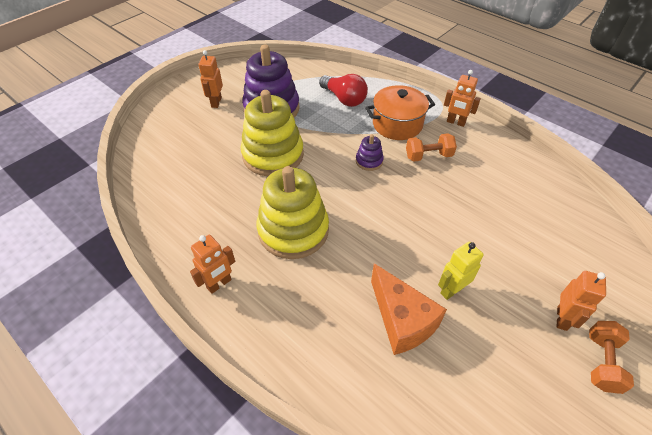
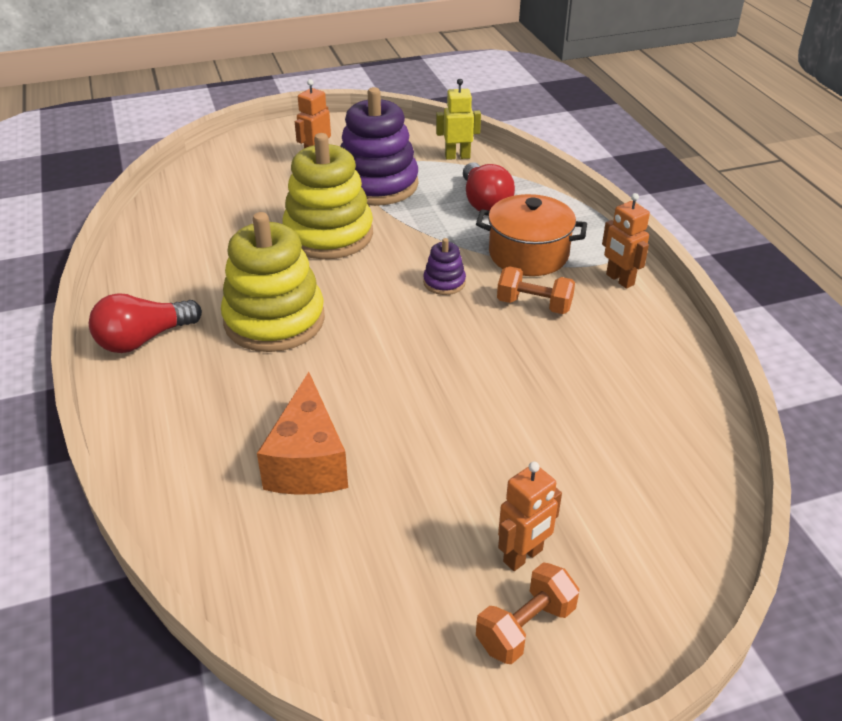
camera: 30 degrees right, 10 degrees down
orange robot [190,235,235,294] -> red light bulb [89,293,202,353]
yellow robot [438,242,484,300] -> yellow robot moved to [436,79,481,160]

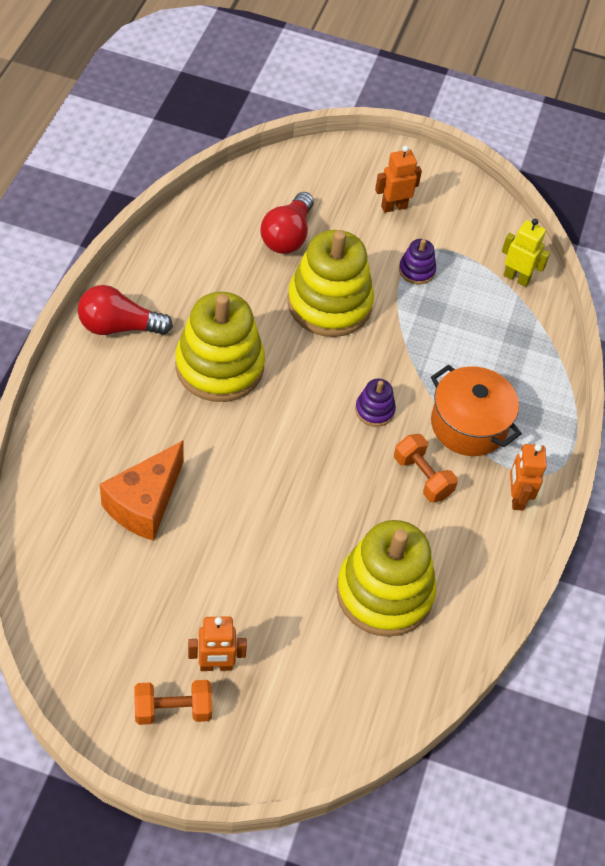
camera: 30 degrees right, 15 degrees up
purple stacking toy [340,87,419,206] -> purple stacking toy [399,239,436,285], size x0.44
red light bulb [463,162,515,211] -> red light bulb moved to [260,192,314,254]
none -> yellow stacking toy [336,520,436,637]

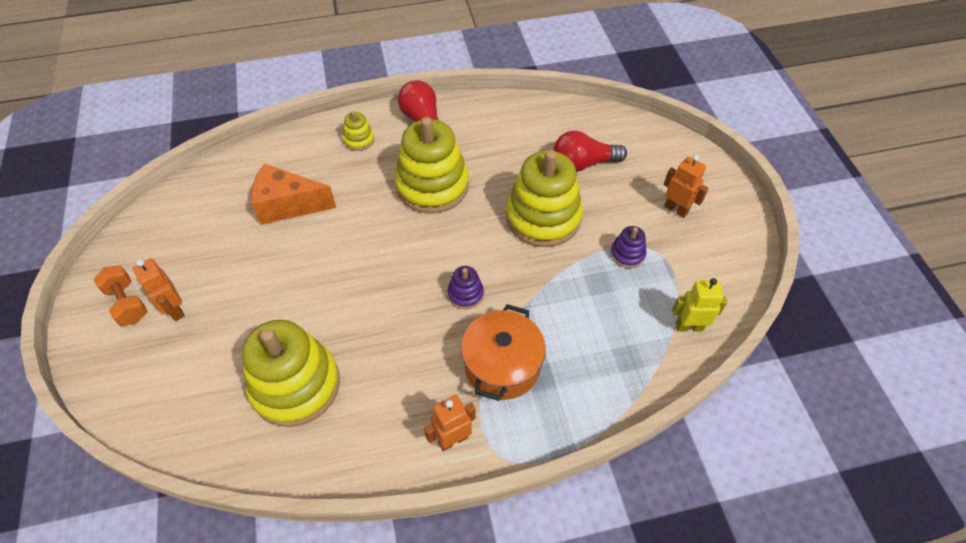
camera: 65 degrees right, 0 degrees up
orange dumbbell [394,434,458,503] -> none
yellow robot [502,219,550,287] -> yellow robot turned 90 degrees counterclockwise [672,278,727,331]
none -> yellow stacking toy [343,111,374,151]

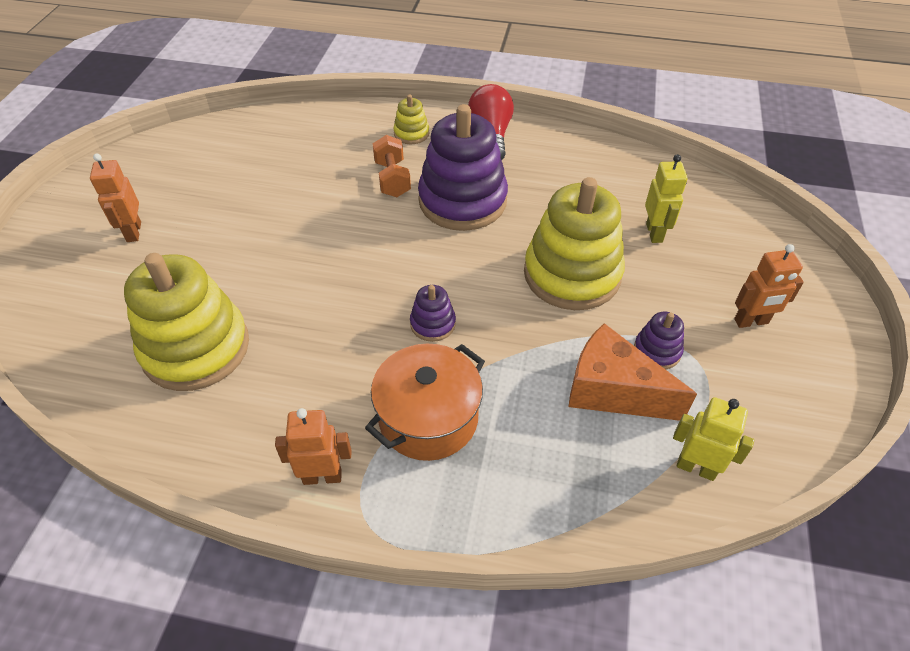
camera: 25 degrees right, 5 degrees down
orange dumbbell [93,266,147,326] -> orange dumbbell moved to [373,135,411,197]
orange cheese [251,163,336,225] -> orange cheese moved to [568,323,697,421]
yellow stacking toy [395,117,469,214] -> purple stacking toy [418,104,508,231]
red light bulb [553,131,627,172] -> yellow robot [645,154,688,243]
orange robot [664,155,709,218] -> orange robot turned 105 degrees clockwise [734,244,804,328]

